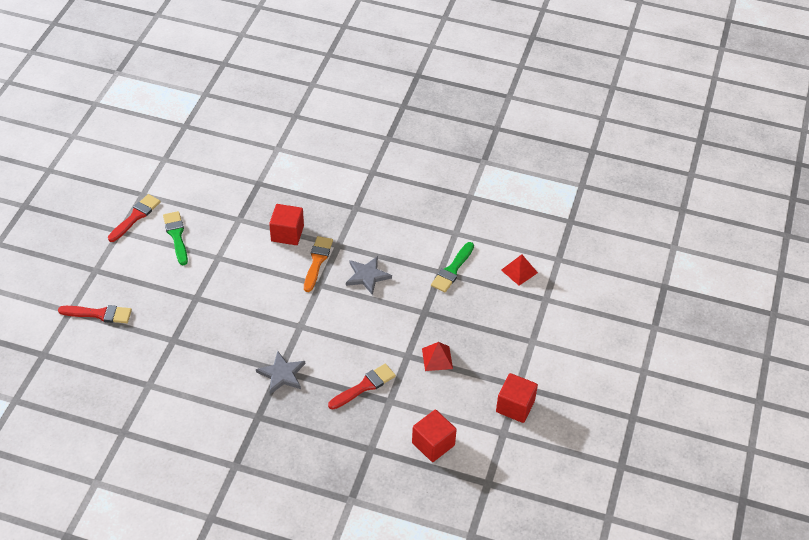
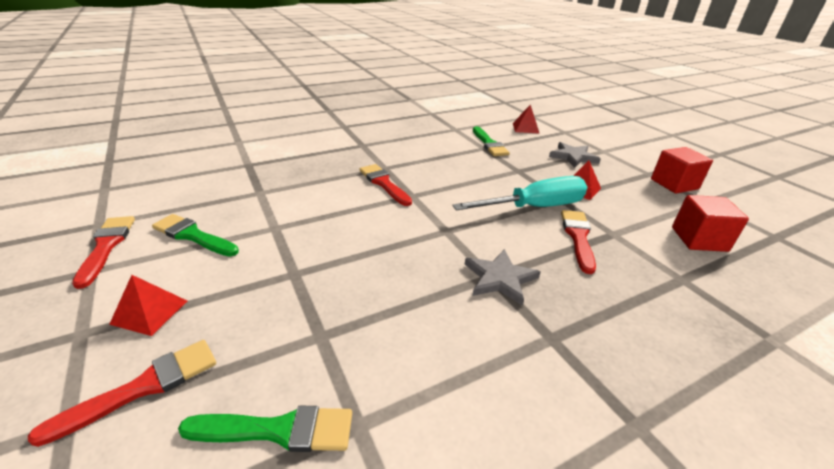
camera: 45 degrees left, 15 degrees down
red cube [269,204,304,245] -> none
orange brush [304,236,333,292] -> red brush [359,164,412,206]
grey star [346,256,392,295] -> grey star moved to [549,142,601,168]
none -> red pyramid [109,275,187,336]
none -> green brush [178,406,352,452]
none -> turquoise screwdriver [452,176,587,211]

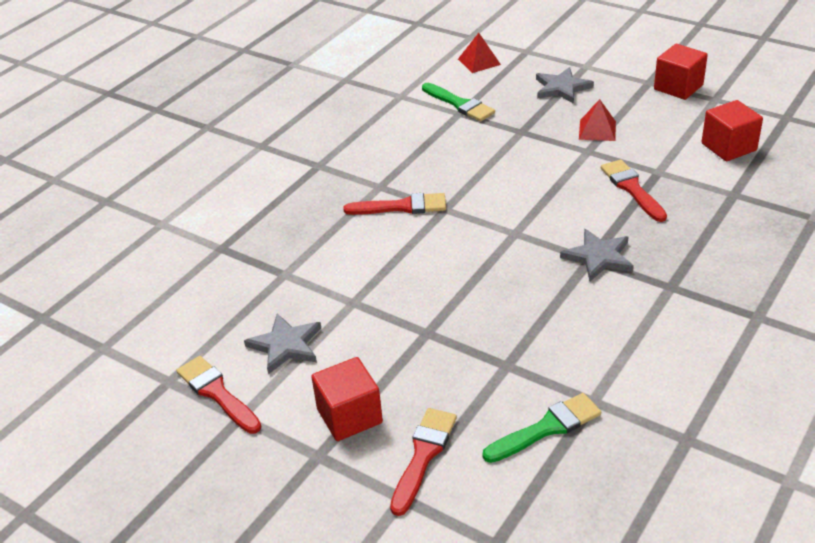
camera: 25 degrees left, 5 degrees up
red pyramid [109,275,187,336] -> red cube [311,357,383,441]
green brush [152,214,239,257] -> grey star [244,313,321,374]
red brush [359,164,412,206] -> red brush turned 150 degrees clockwise [344,193,446,215]
turquoise screwdriver [452,176,587,211] -> none

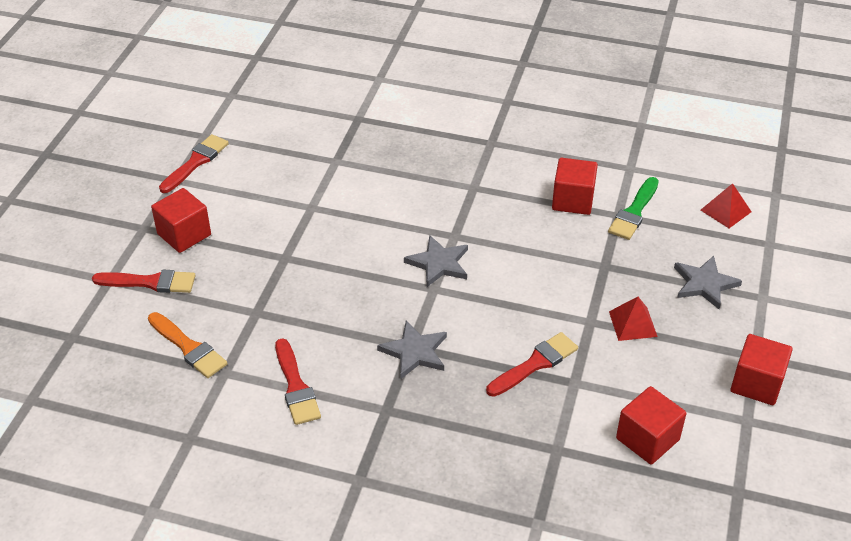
camera: 70 degrees right, 5 degrees up
grey star [244,313,321,374] -> grey star moved to [404,235,468,287]
red brush [344,193,446,215] -> red brush moved to [275,338,321,425]
green brush [483,393,601,463] -> orange brush [148,312,228,378]
none -> red cube [552,158,598,215]

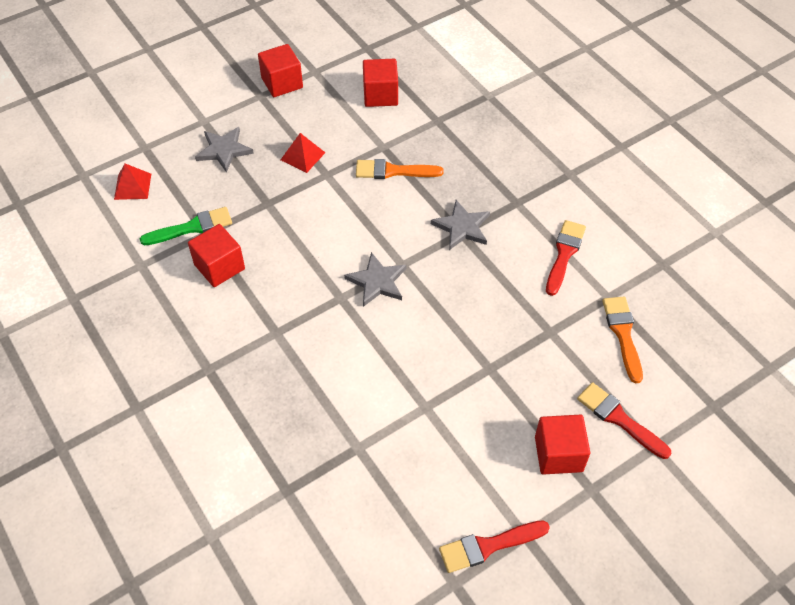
camera: 140 degrees left, 10 degrees up
red brush [486,332,578,397] -> orange brush [356,159,444,179]

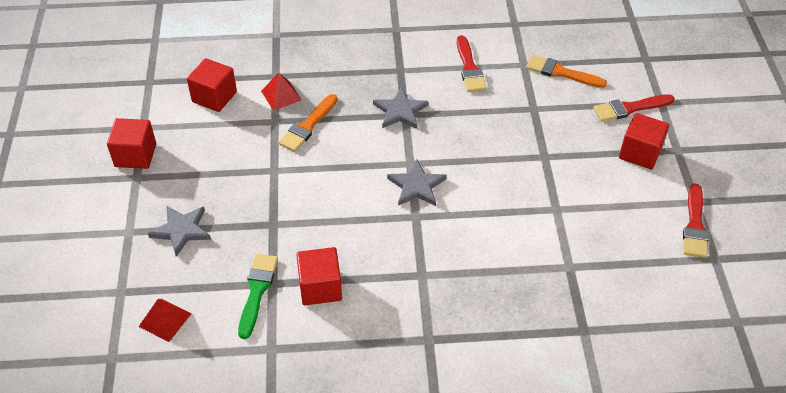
camera: 60 degrees left, 5 degrees down
red pyramid [281,133,325,173] -> red pyramid moved to [261,72,302,111]
red brush [546,220,586,296] -> red brush turned 150 degrees counterclockwise [457,35,487,92]

